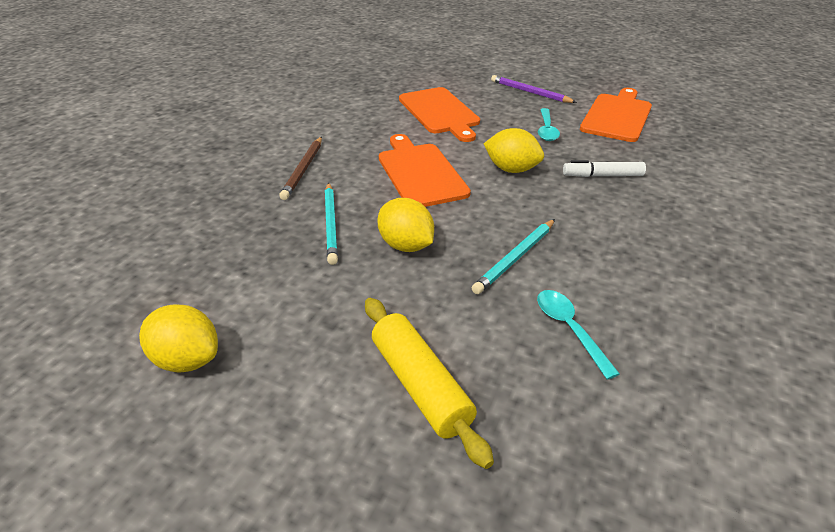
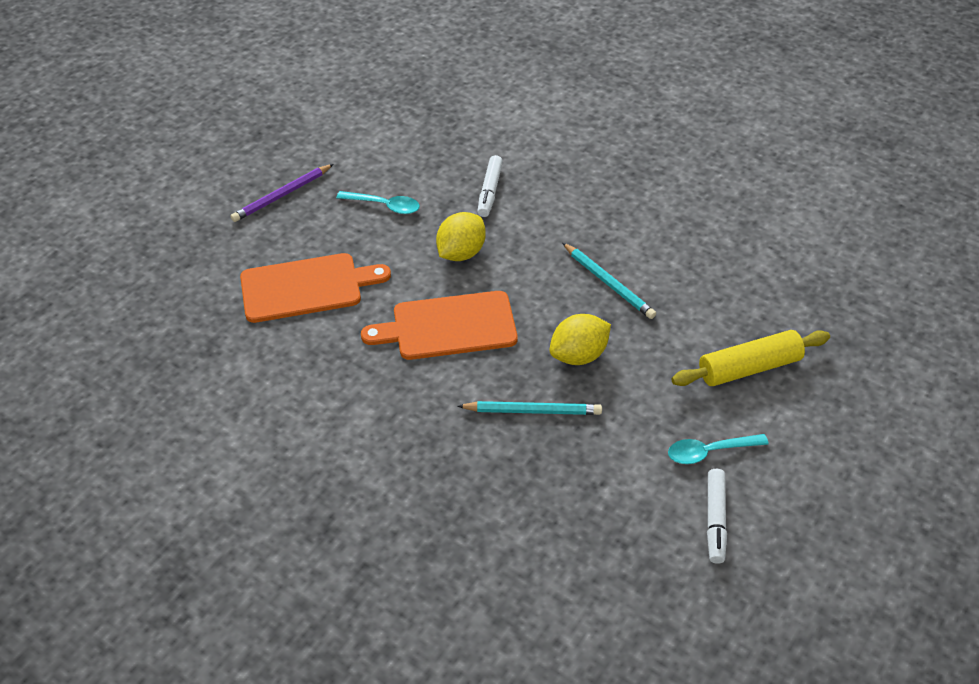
camera: 80 degrees left, 10 degrees up
yellow lemon [139,305,218,372] -> white marker [707,469,727,564]
brown pencil [279,137,322,200] -> none
turquoise spoon [537,290,620,380] -> turquoise spoon moved to [668,434,769,464]
orange cutting board [580,88,652,142] -> none

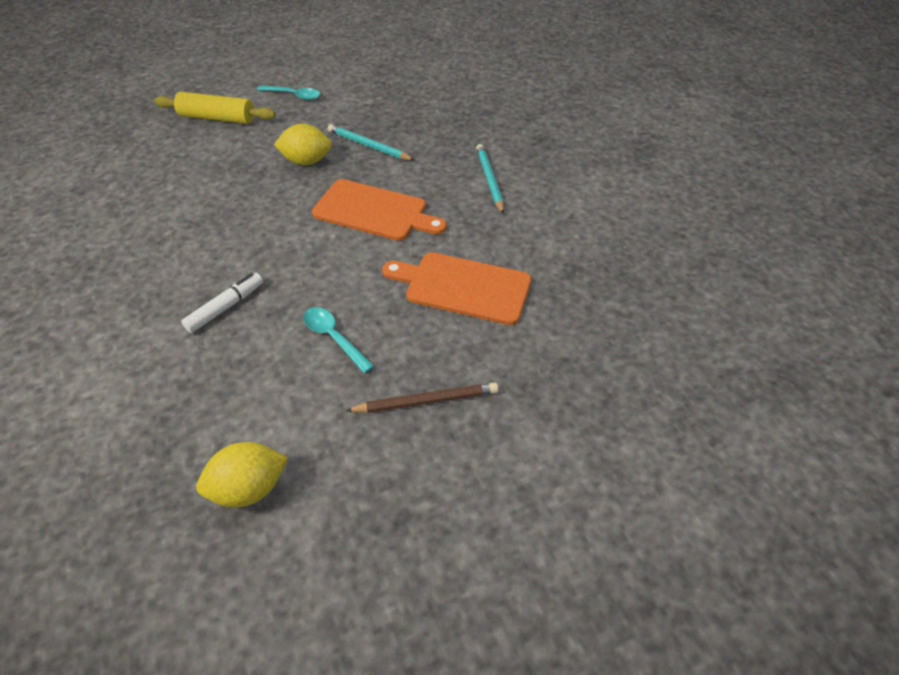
camera: 150 degrees left, 0 degrees up
purple pencil [230,164,334,222] -> brown pencil [345,382,499,413]
yellow lemon [436,212,486,261] -> yellow lemon moved to [196,442,288,507]
turquoise pencil [563,243,656,319] -> turquoise pencil moved to [476,144,504,214]
white marker [707,469,727,564] -> none

